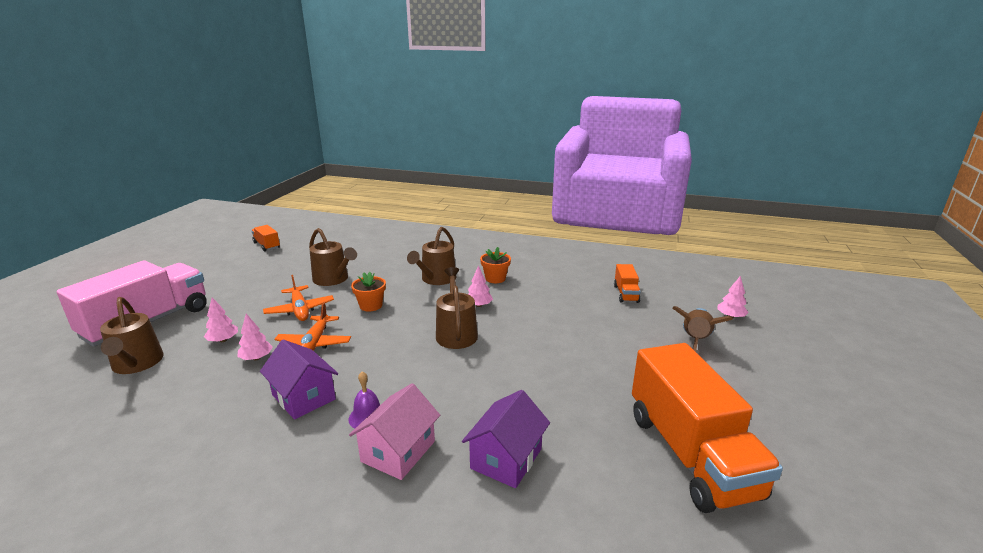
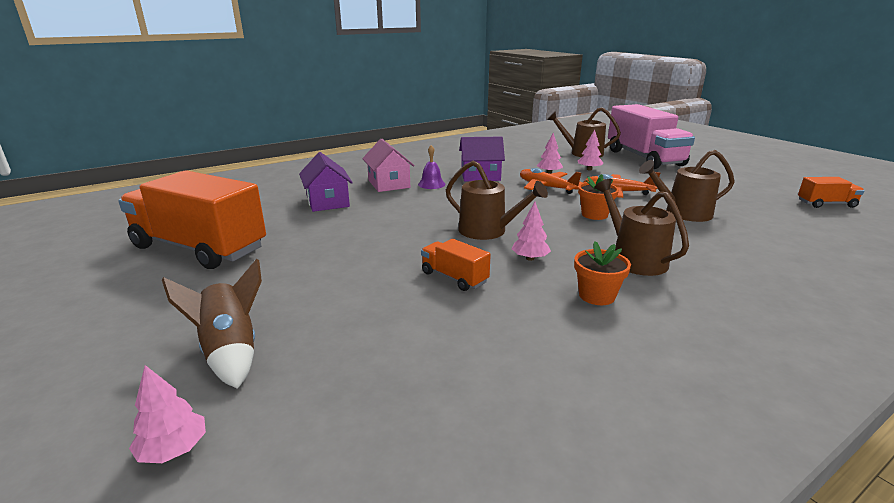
camera: 130 degrees right, 0 degrees up
orange truck [614,264,641,303] -> orange truck moved to [421,239,491,291]

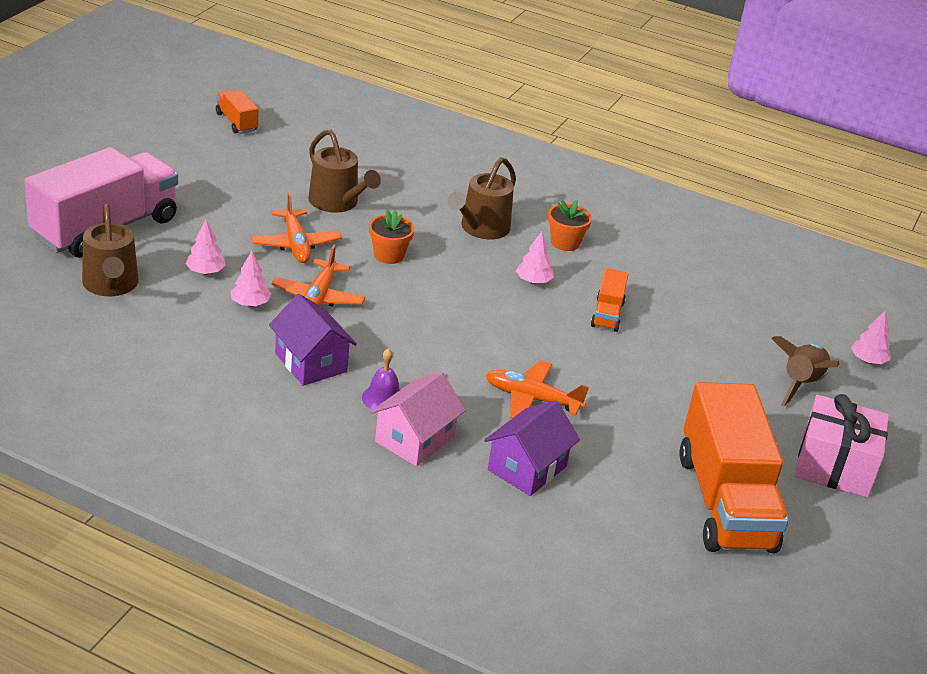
camera: 125 degrees left, 10 degrees up
brown watering can [446,161,548,240] -> none
none -> orange plane [486,360,589,418]
none -> pink gift [795,394,889,498]

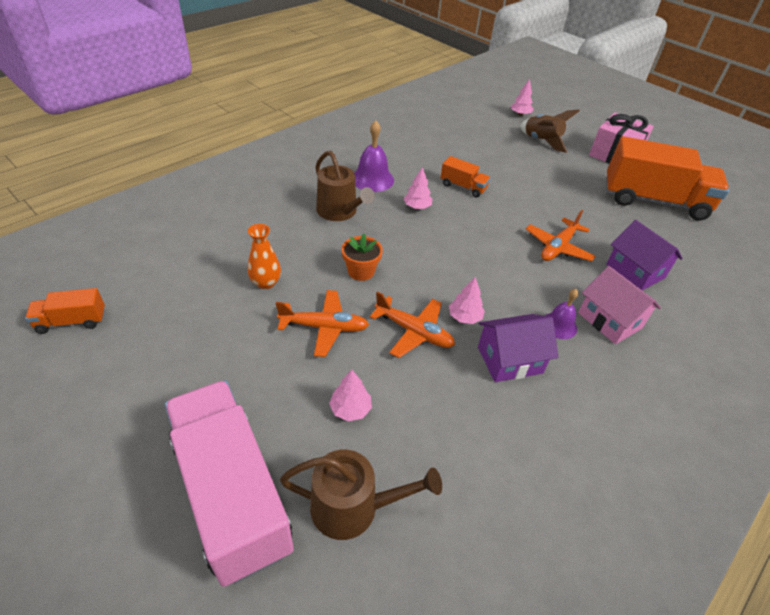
camera: 70 degrees left, 10 degrees up
pink tree [231,251,271,307] -> pink tree moved to [449,277,485,324]
brown watering can [309,129,381,213] -> orange vase [248,224,281,289]
orange flower pot [548,200,592,251] -> purple bell [354,120,394,192]

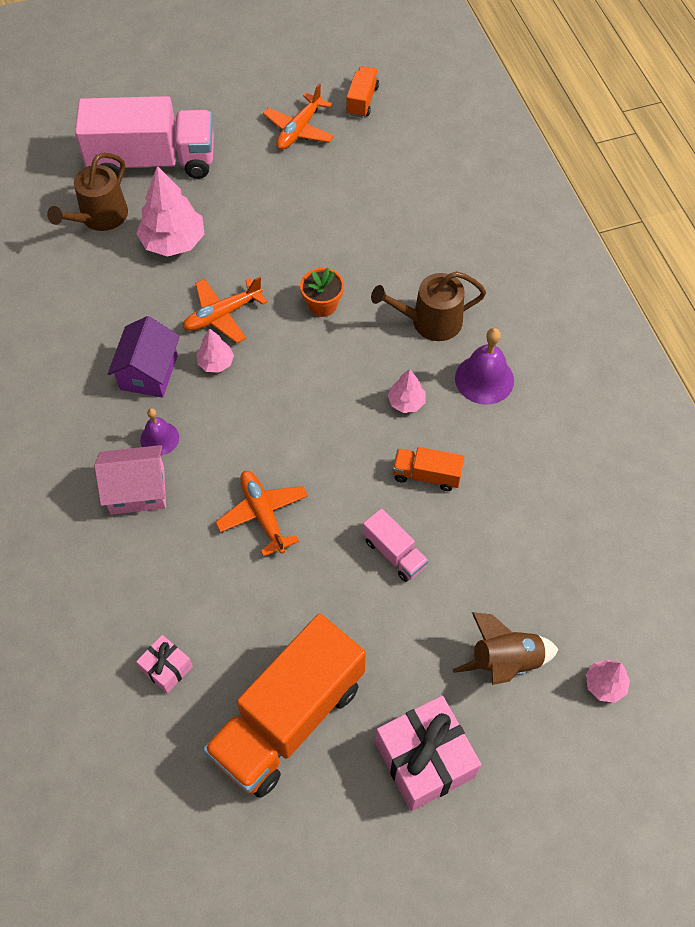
camera: 120 degrees right, 15 degrees up
orange vase [248,224,281,289] -> none
orange plane [276,290,369,357] -> orange plane moved to [263,83,334,150]
pink tree [329,370,372,421] -> pink tree [136,166,205,257], size x1.91
orange truck [440,156,491,197] -> orange truck turned 45 degrees clockwise [393,447,464,491]
purple house [606,220,683,290] -> none
none -> pink gift [136,635,193,694]
none -> pink truck [363,508,428,582]

